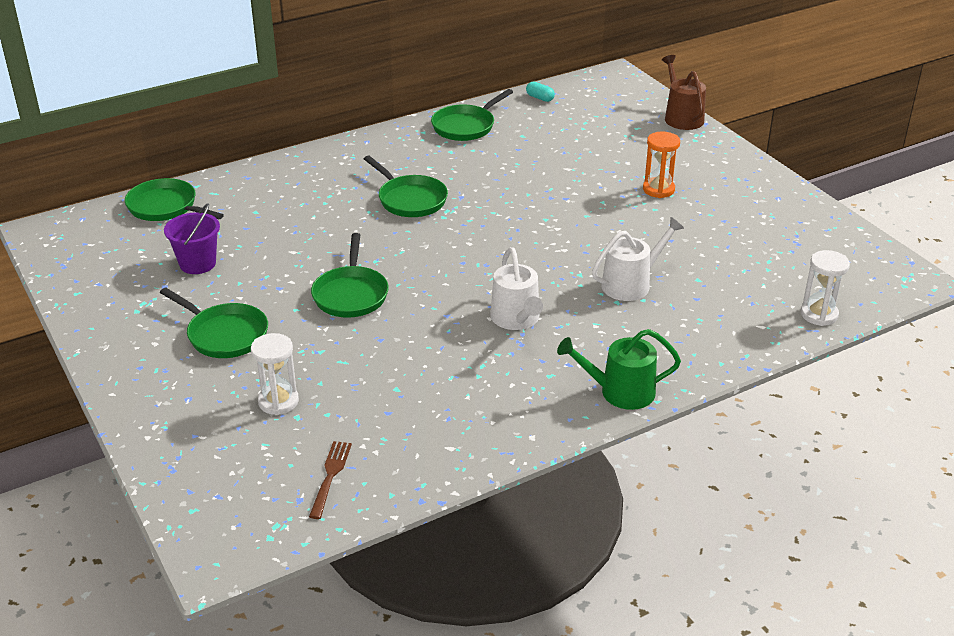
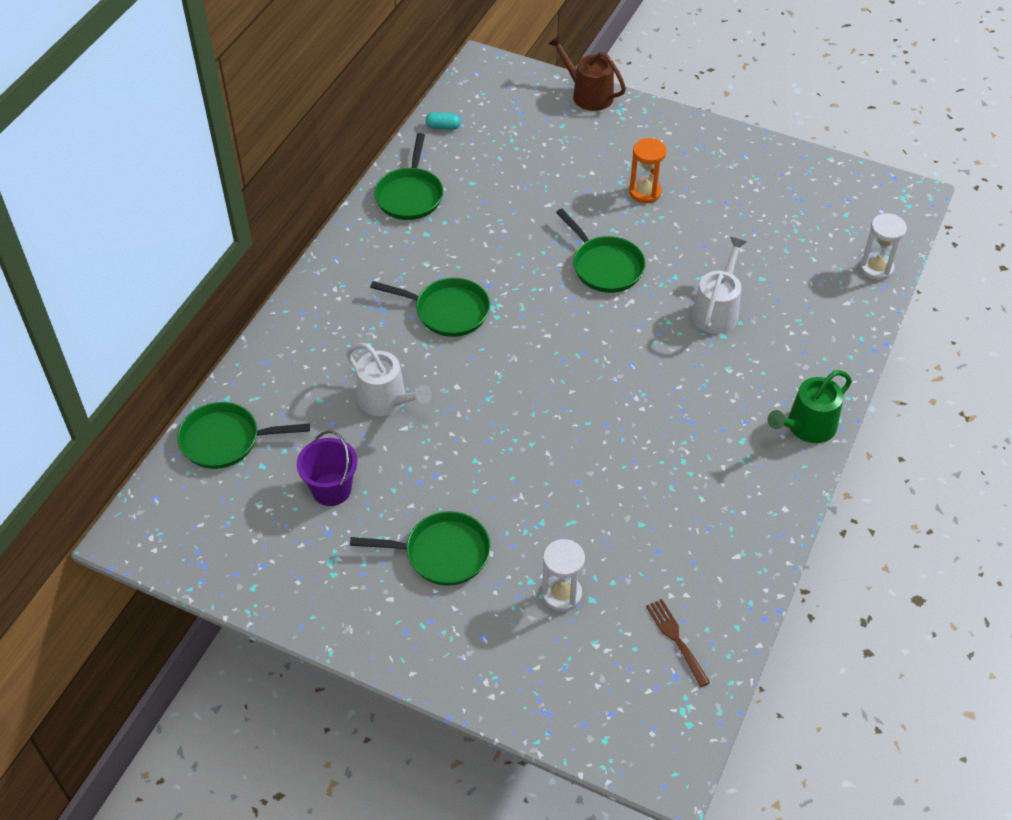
camera: 35 degrees left, 15 degrees up
green pan [311,233,389,318] -> green pan moved to [556,209,646,293]
white watering can [490,247,543,330] -> white watering can moved to [346,343,432,416]

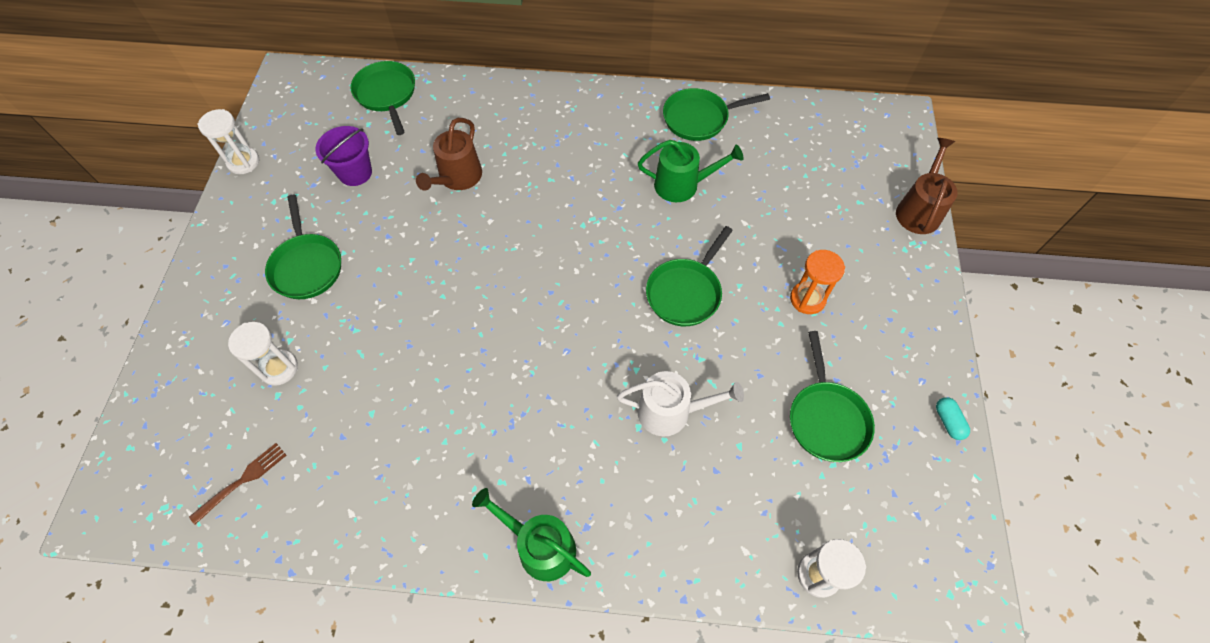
camera: 70 degrees right, 10 degrees up
white watering can [346,343,432,416] -> brown watering can [416,118,482,191]
green pan [370,278,490,337] -> green pan moved to [790,331,875,462]
turquoise capsule [426,112,461,130] -> turquoise capsule moved to [936,397,970,440]
none -> white hourglass [198,109,259,174]
none -> green watering can [638,140,744,202]

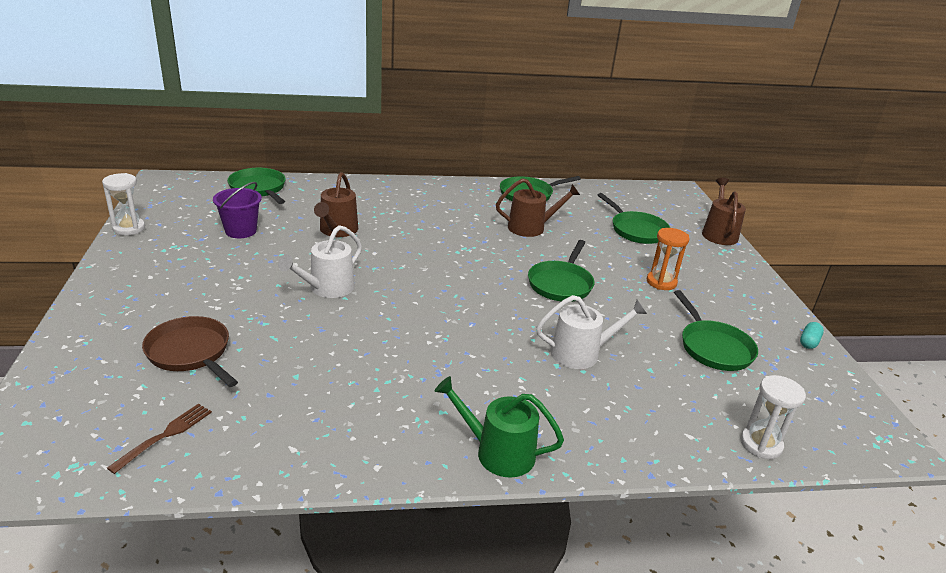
camera: 15 degrees left, 30 degrees down
white hourglass [228,322,298,386] -> brown pan [142,316,238,387]
green pan [265,195,341,299] -> green pan moved to [598,193,670,244]
green watering can [638,140,744,202] -> brown watering can [496,178,580,237]
turquoise capsule [936,397,970,440] -> turquoise capsule turned 60 degrees clockwise [800,322,824,349]
none -> white watering can [278,225,362,298]

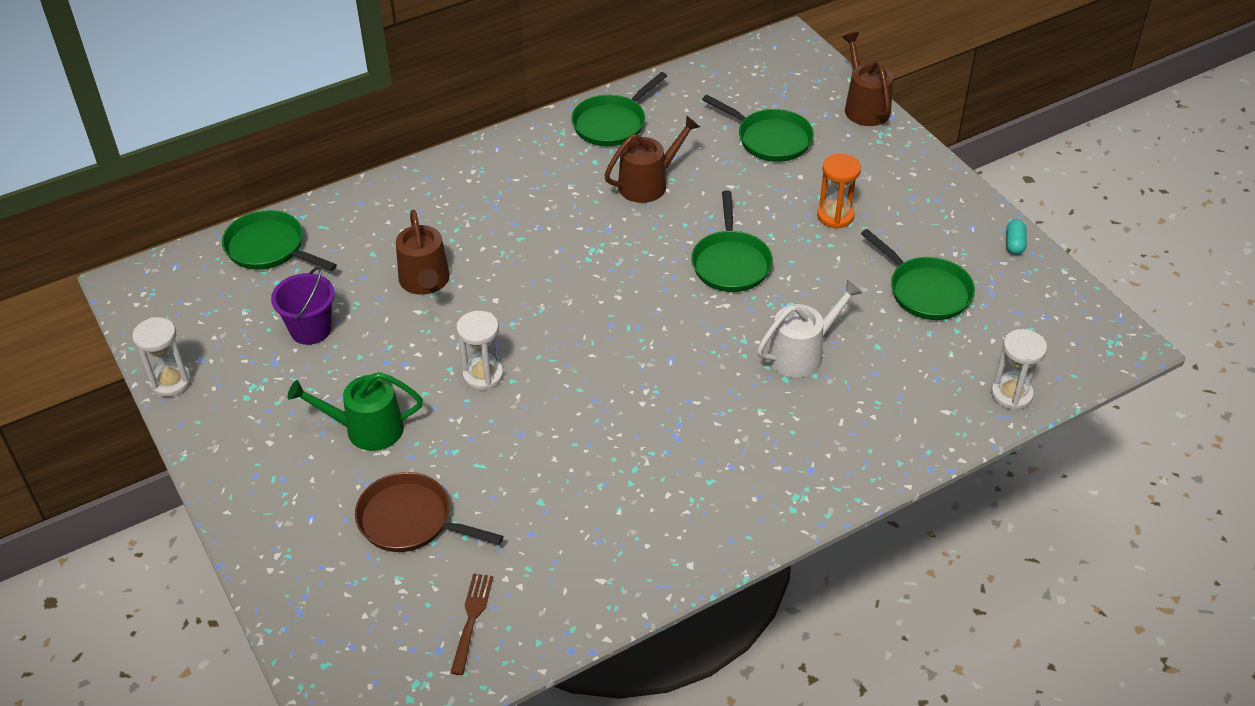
camera: 20 degrees left, 15 degrees up
white watering can [278,225,362,298] -> white hourglass [456,311,504,390]
green watering can [435,376,564,477] -> green watering can moved to [287,372,423,451]

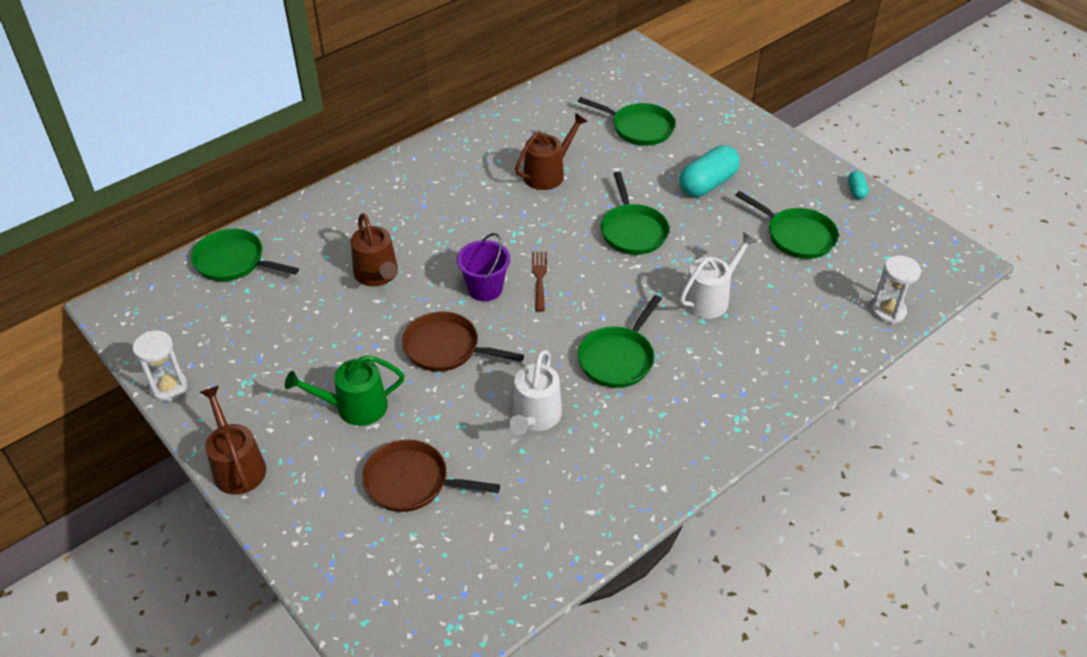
camera: 10 degrees left, 0 degrees up
purple bucket [271,267,335,345] -> purple bucket moved to [457,233,510,301]
brown fork [450,573,493,675] -> brown fork moved to [532,252,547,312]
white hourglass [456,311,504,390] -> brown pan [402,312,524,372]
green pan [571,72,667,146] -> green pan moved to [578,295,662,388]
orange hourglass [817,154,861,229] -> turquoise capsule [679,145,740,197]
brown watering can [842,32,893,126] -> brown watering can moved to [200,386,266,495]
none -> white watering can [509,350,562,435]

